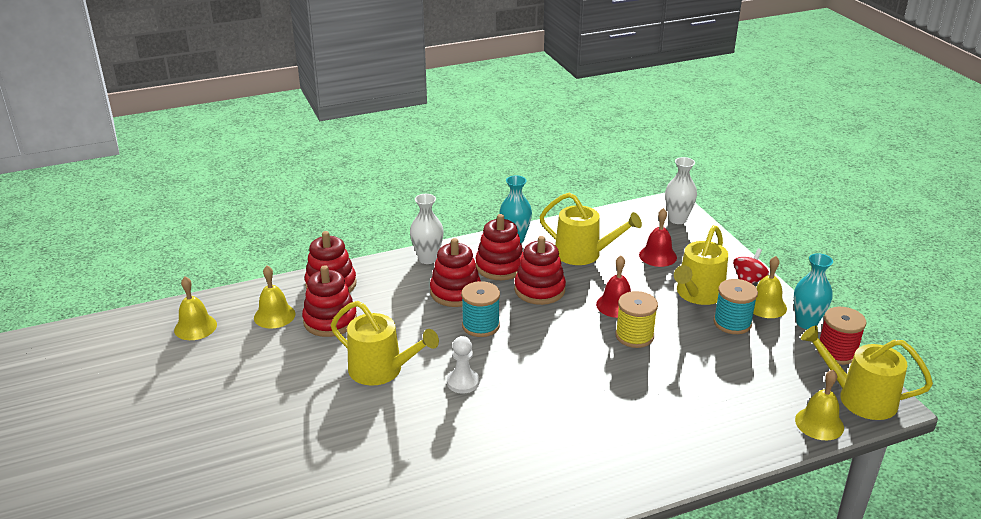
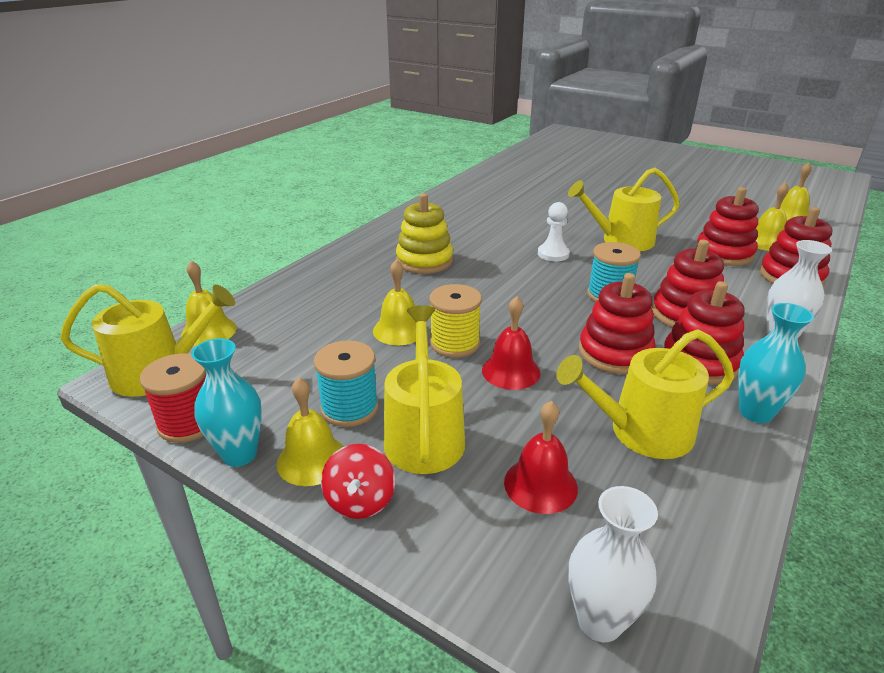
camera: 145 degrees right, 0 degrees up
none -> yellow bell [373,259,416,345]
none -> yellow stacking toy [396,193,453,274]

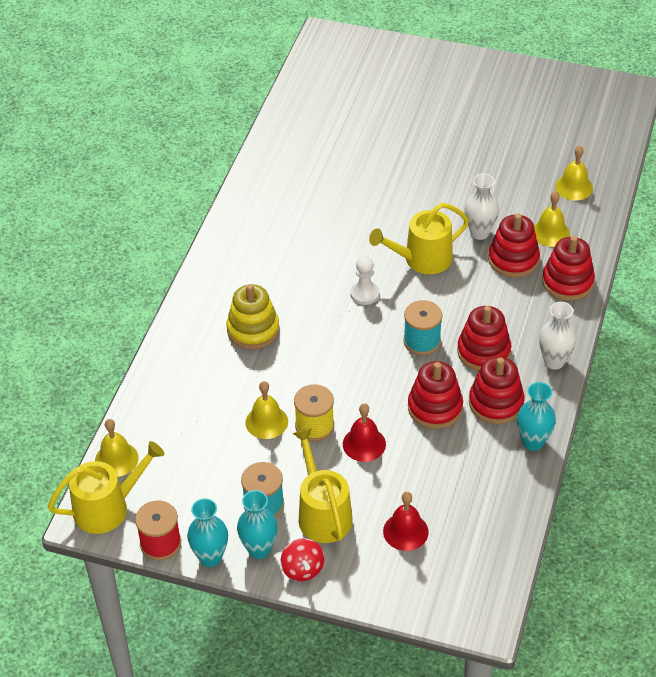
camera: 15 degrees left, 15 degrees up
yellow bell [276,377,344,486] -> turquoise vase [237,490,278,559]
yellow watering can [556,329,734,459] -> none
white vase [569,486,658,642] -> white vase moved to [465,174,499,240]

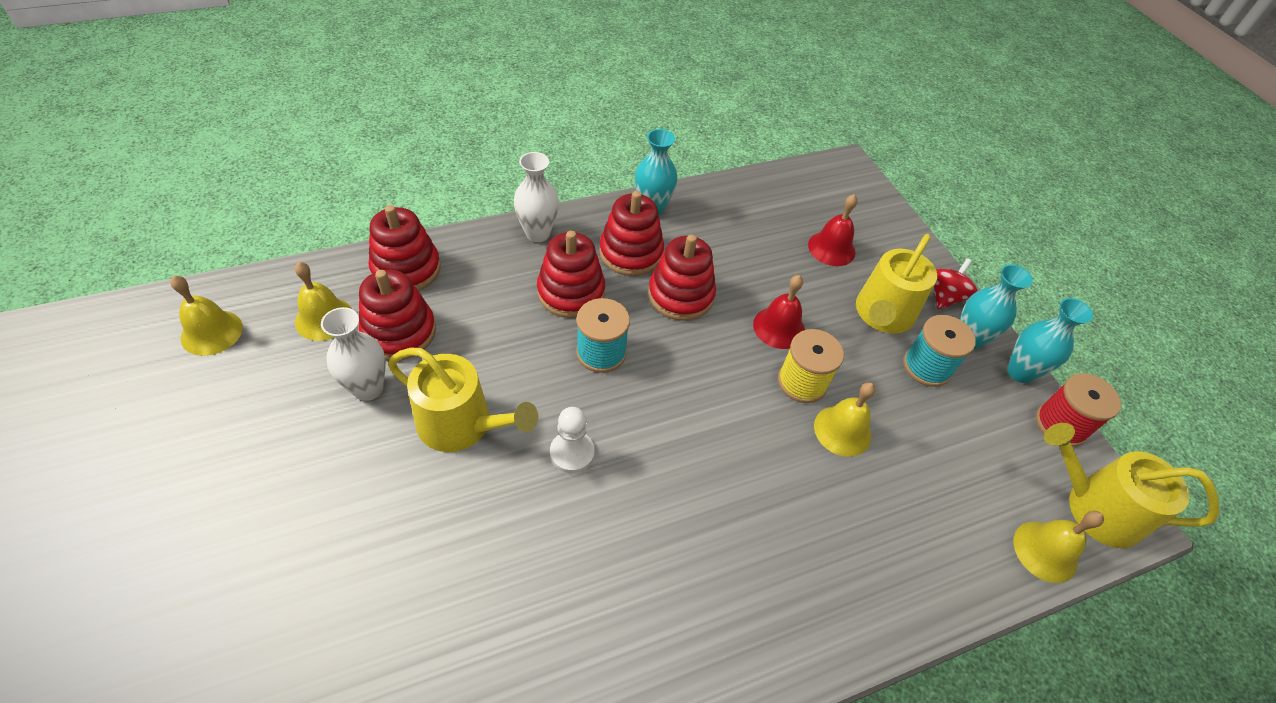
camera: 135 degrees left, 5 degrees up
yellow stacking toy [226,284,280,349] -> none

